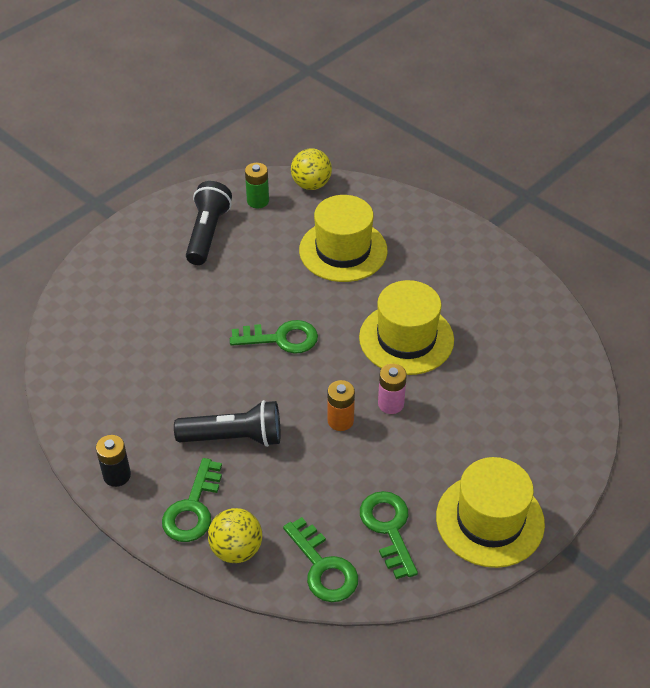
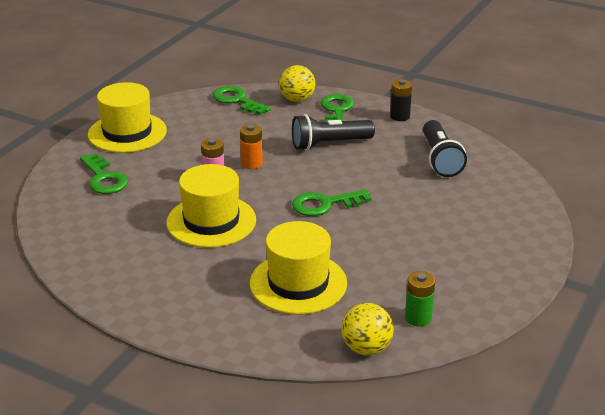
camera: 165 degrees right, 15 degrees down
black flashlight [186,181,232,265] -> black flashlight moved to [423,120,467,177]
green key [360,491,418,579] -> green key moved to [80,153,128,194]

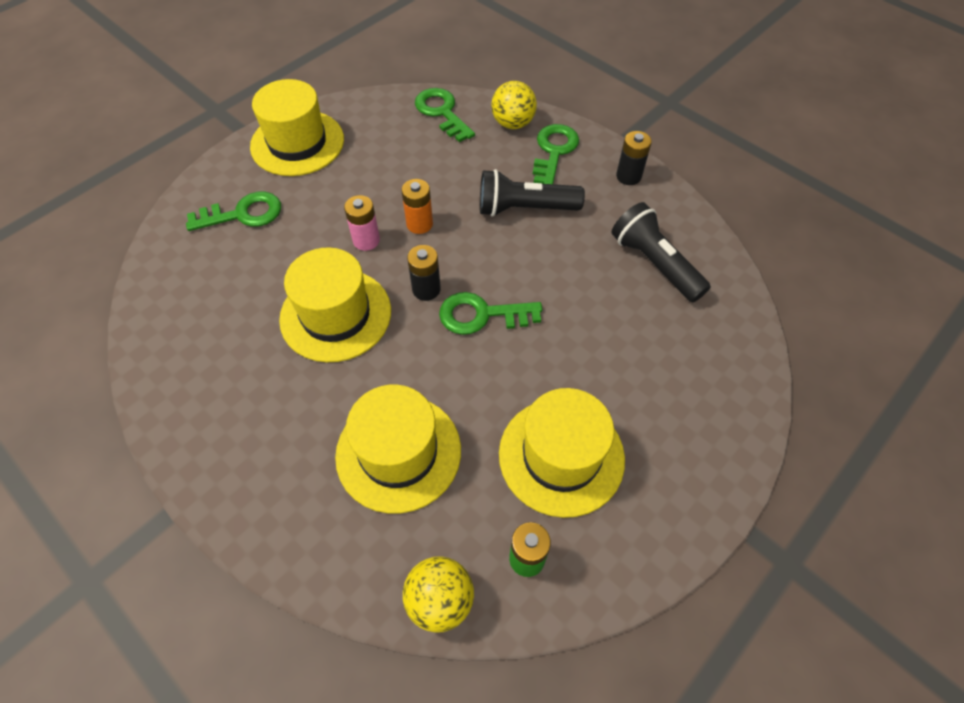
camera: 15 degrees right, 25 degrees up
green key [80,153,128,194] -> green key turned 90 degrees counterclockwise [186,192,281,231]
black flashlight [423,120,467,177] -> black flashlight turned 135 degrees clockwise [612,202,711,302]
none -> black battery [407,245,441,301]
none -> yellow hat [499,388,625,518]

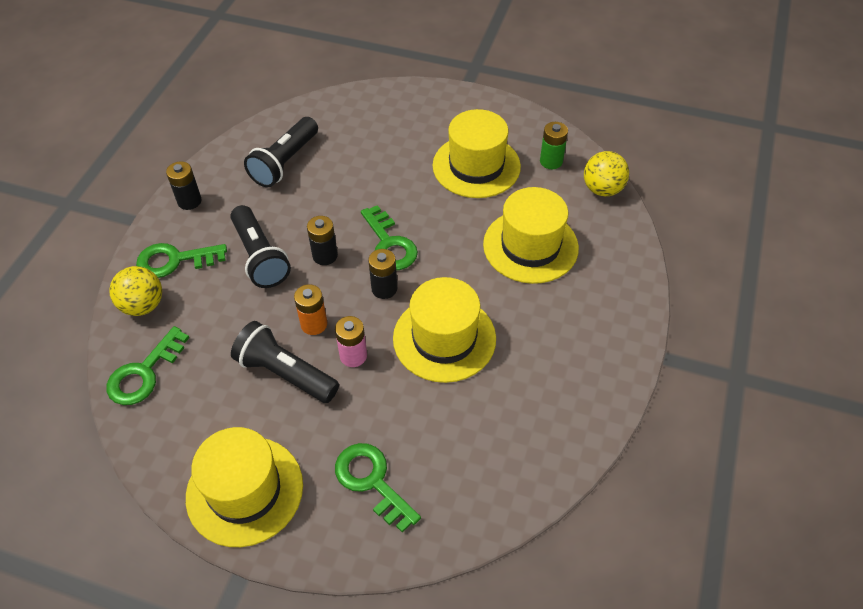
camera: 115 degrees left, 5 degrees down
none -> black flashlight [231,321,339,403]
none -> black battery [307,216,338,265]

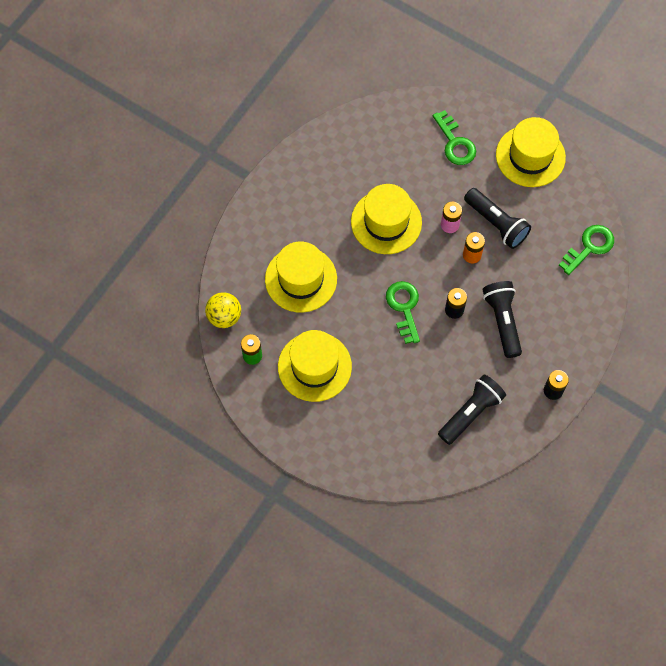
camera: 165 degrees left, 15 degrees up
yellow ball [110,266,162,316] -> none
green key [136,243,227,278] -> none
black battery [368,249,397,299] -> none

